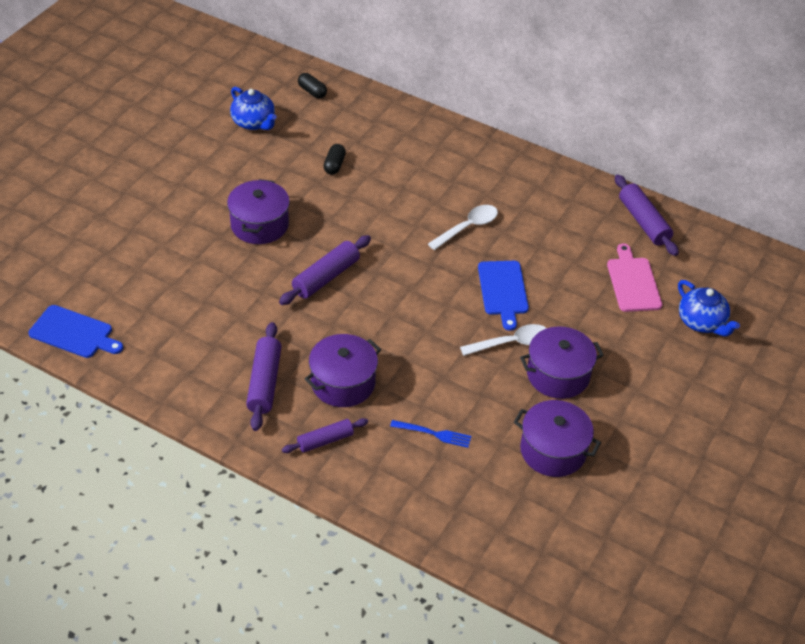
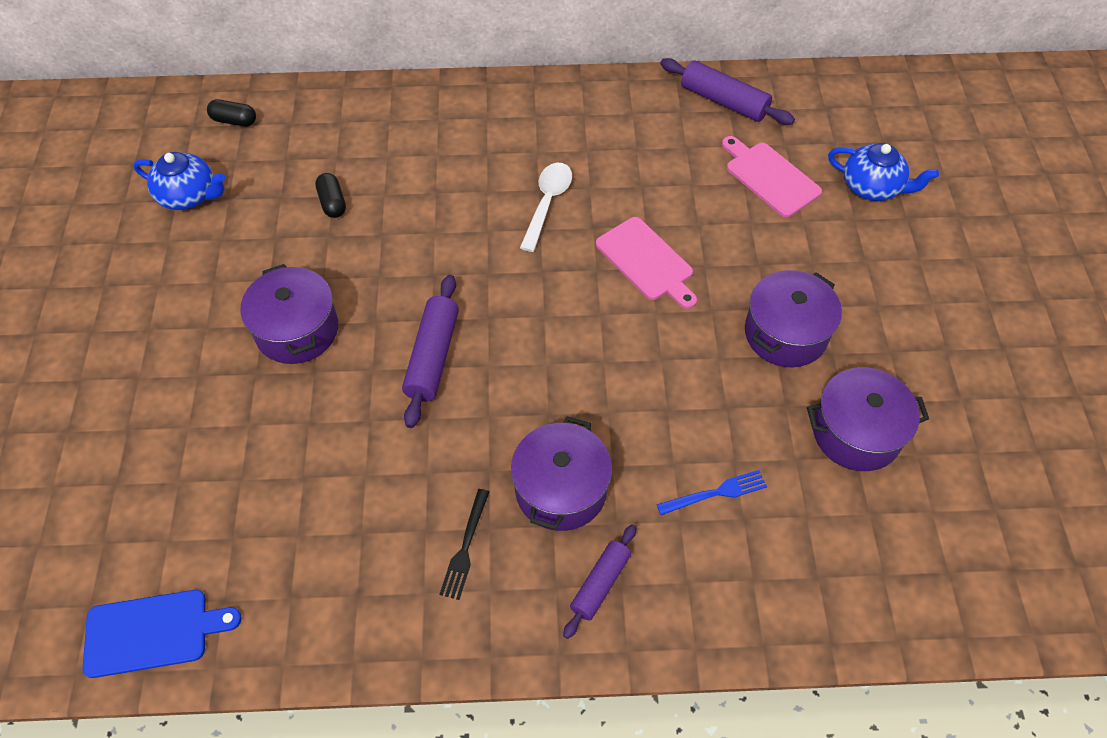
camera: 30 degrees left, 10 degrees up
purple rolling pin [246,322,282,431] -> black fork [439,489,489,600]
white spoon [460,324,546,356] -> none
blue cutting board [478,261,529,331] -> pink cutting board [596,217,697,309]

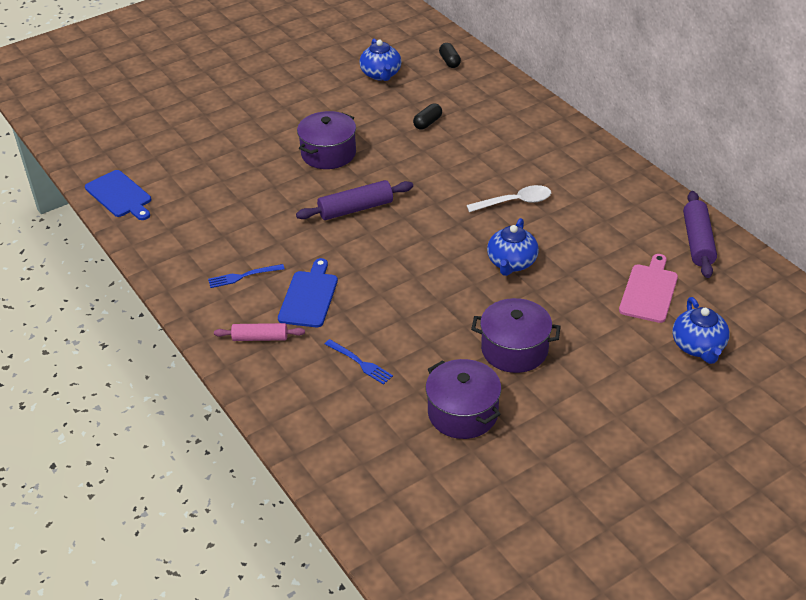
camera: 60 degrees right, 15 degrees down
black fork [439,489,489,600] -> blue fork [208,264,285,288]
purple pot [511,417,612,531] -> blue cutting board [278,258,338,327]
purple rolling pin [563,524,636,639] -> pink rolling pin [214,323,305,341]
pink cutting board [596,217,697,309] -> blue teapot [487,218,539,276]

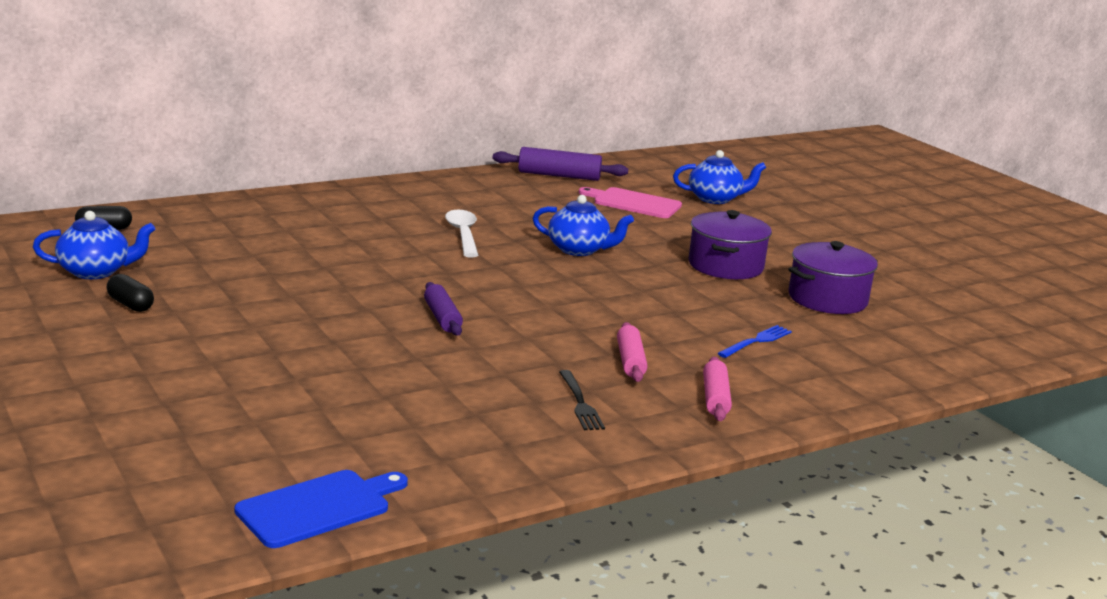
camera: 90 degrees left, 20 degrees down
blue fork [208,264,285,288] -> black fork [559,370,605,430]
blue cutting board [278,258,338,327] -> pink rolling pin [617,322,648,382]
purple rolling pin [296,180,413,220] -> purple rolling pin [424,282,463,336], size x0.66
purple pot [297,111,356,169] -> none
black capsule [413,103,442,130] -> black capsule moved to [107,274,154,312]

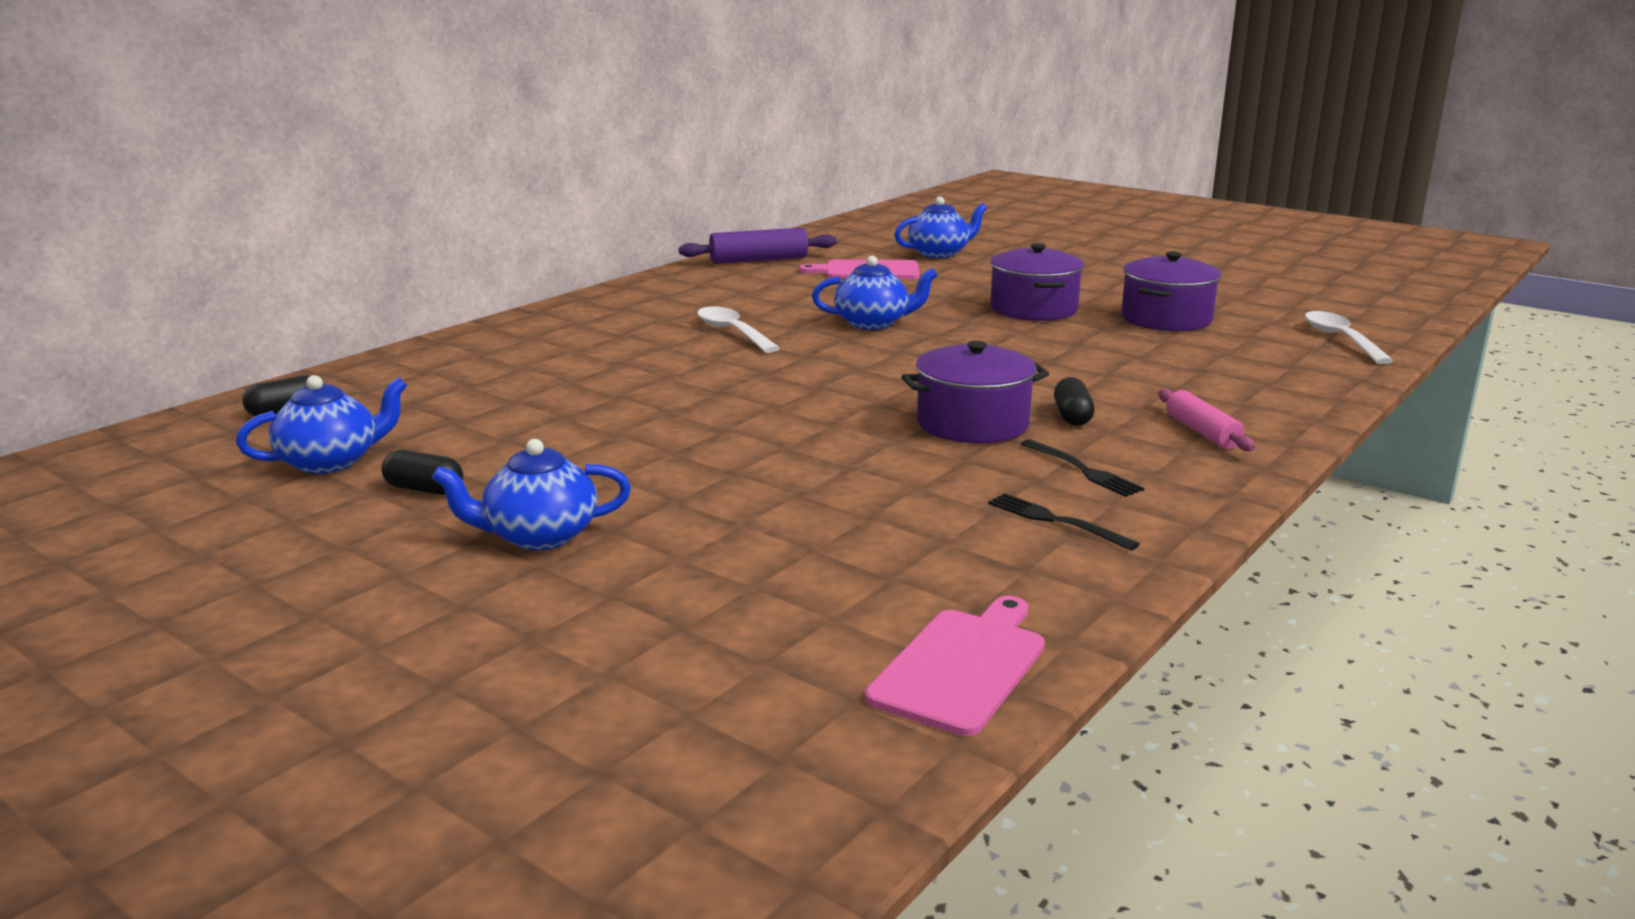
camera: 20 degrees left, 0 degrees up
blue cutting board [234,470,408,548] -> pink cutting board [865,596,1045,736]
purple rolling pin [424,282,463,336] -> none
pink rolling pin [617,322,648,382] -> black capsule [1054,377,1095,426]
blue fork [718,325,792,358] -> none
none -> blue teapot [432,439,631,550]
none -> purple pot [901,341,1049,443]
none -> black fork [988,493,1140,551]
none -> white spoon [1305,311,1393,364]

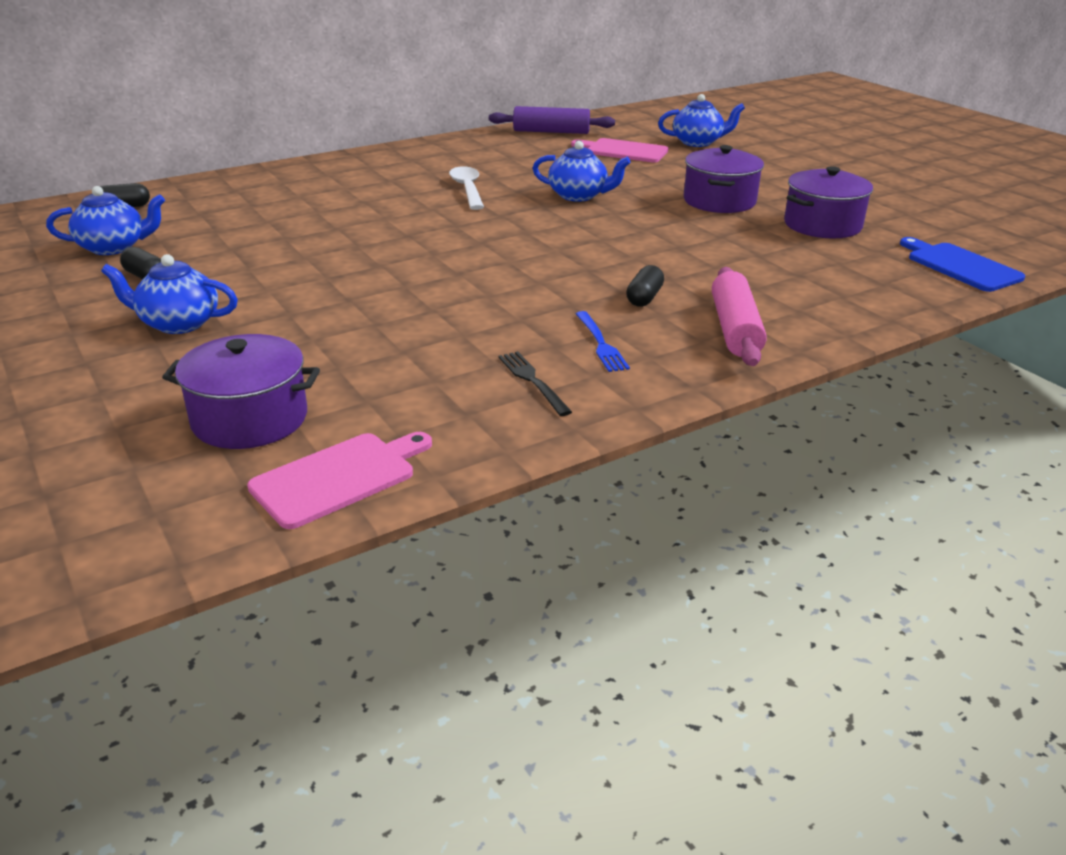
camera: 20 degrees right, 10 degrees up
purple pot [901,341,1049,443] -> purple pot moved to [162,334,320,449]
black fork [1021,439,1144,497] -> blue fork [576,311,630,372]
pink rolling pin [1158,389,1255,451] -> pink rolling pin [712,267,767,366], size x1.52
white spoon [1305,311,1393,364] -> blue cutting board [900,237,1025,292]

